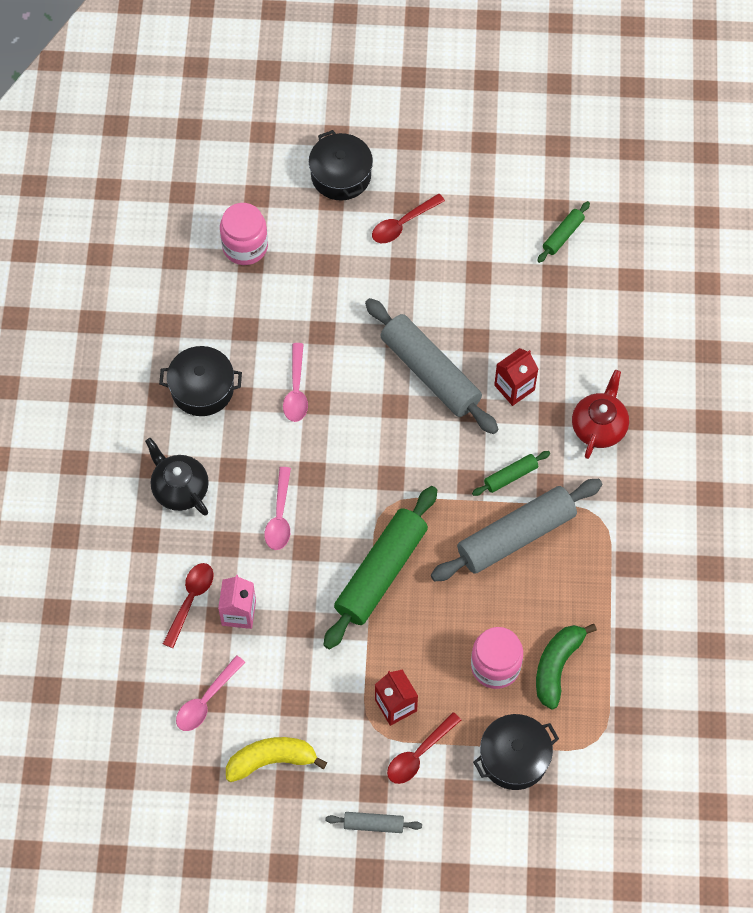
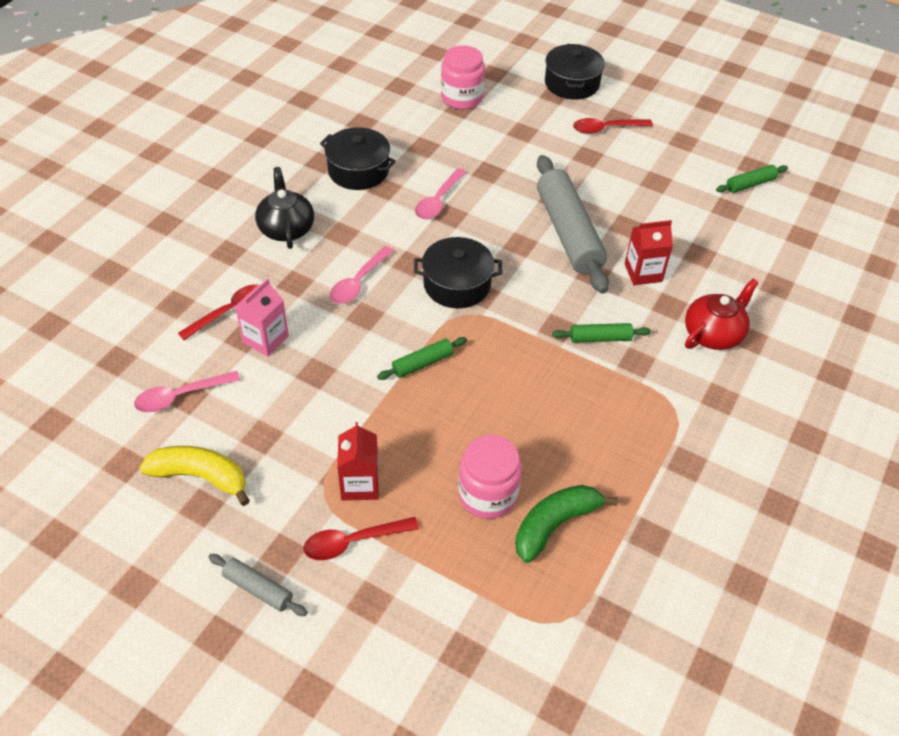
camera: 25 degrees right, 15 degrees down
green rolling pin [323,486,437,649] -> green rolling pin [377,337,467,380], size x0.46
grey rolling pin [431,479,602,581] -> none
black pot [473,714,559,790] -> black pot moved to [414,237,502,308]

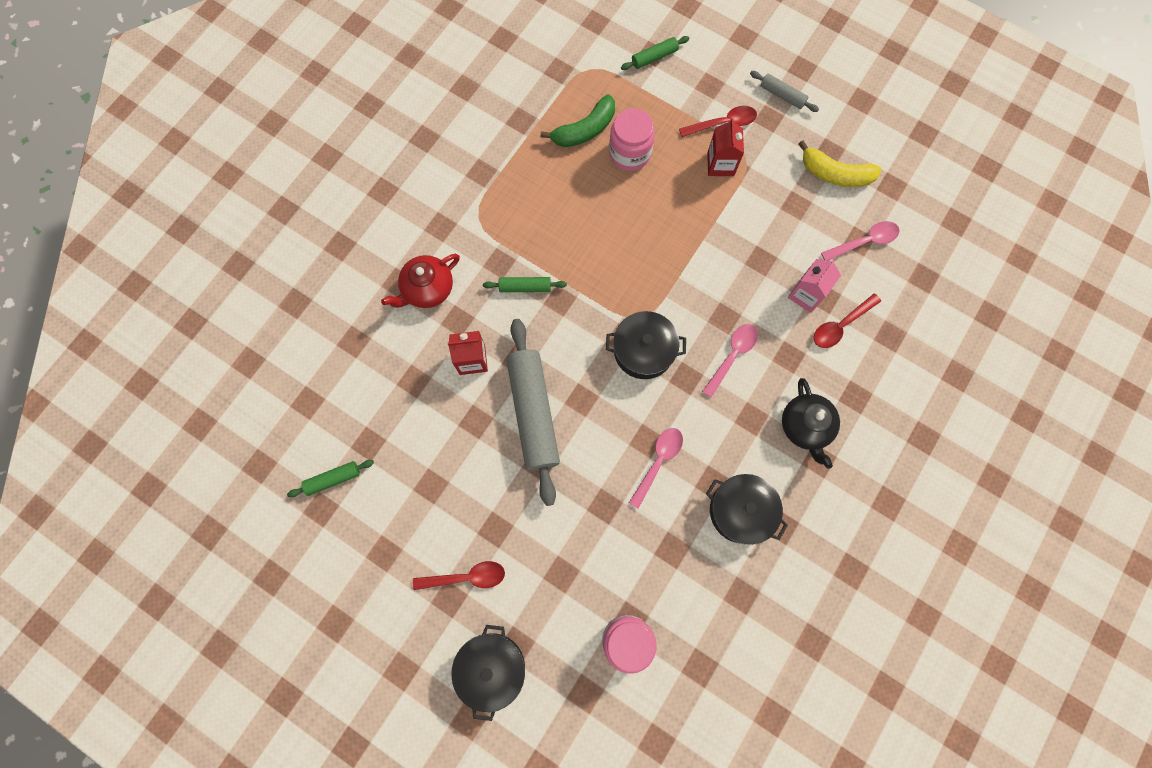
camera: 175 degrees left, 25 degrees up
green rolling pin [377,337,467,380] -> green rolling pin moved to [621,36,689,70]

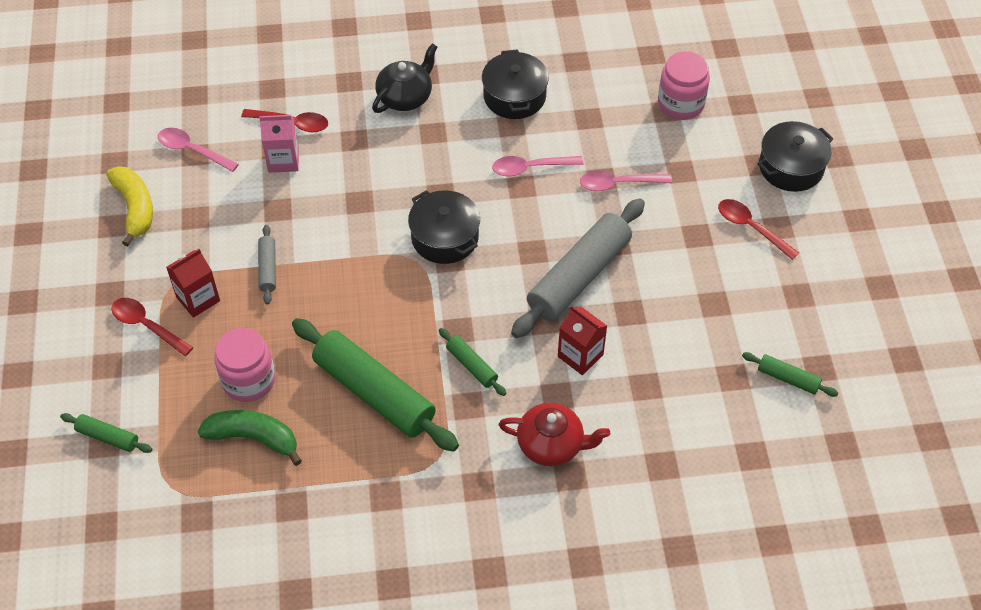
camera: 130 degrees left, 20 degrees down
pink spoon [702,324,758,397] -> pink spoon moved to [580,171,672,191]
grey rolling pin [750,71,819,112] -> grey rolling pin moved to [258,225,276,305]
none -> green rolling pin [292,318,459,452]

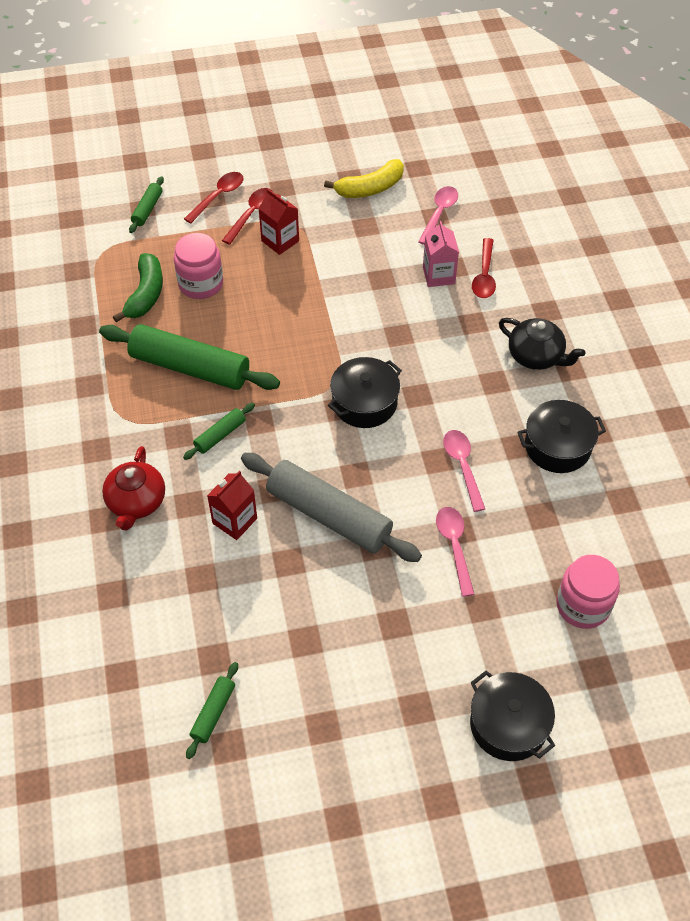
camera: 85 degrees right, 0 degrees up
grey rolling pin [258,225,276,305] -> none
green rolling pin [292,318,459,452] -> green rolling pin turned 75 degrees clockwise [99,324,280,390]
red spoon [718,199,799,260] -> red spoon moved to [184,172,244,224]

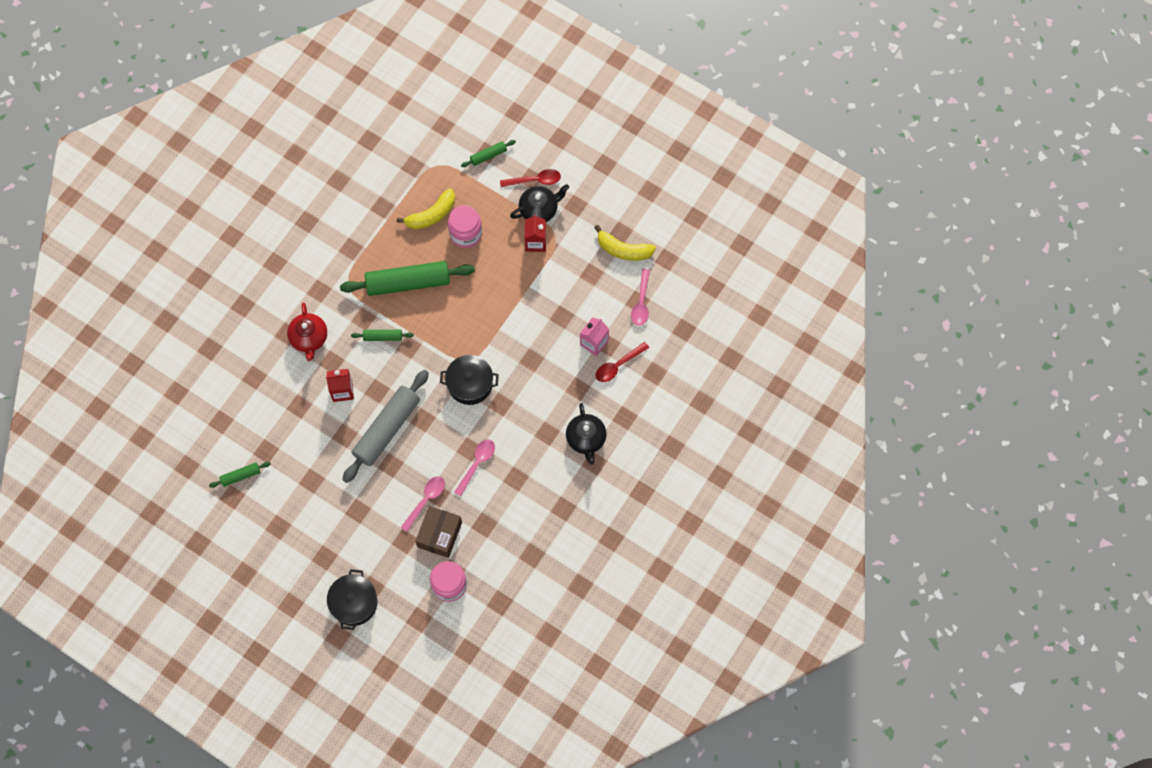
camera: 45 degrees right, 15 degrees up
green rolling pin [99,324,280,390] -> green rolling pin turned 75 degrees counterclockwise [340,261,475,296]
red teapot [102,446,165,530] -> red teapot turned 60 degrees counterclockwise [287,303,327,361]
green banana [113,253,163,322] -> yellow banana [397,188,455,230]
red spoon [222,188,273,245] -> black teapot [510,184,569,222]
grey rolling pin [241,453,422,562] -> grey rolling pin turned 45 degrees clockwise [342,370,429,483]
pink spoon [418,186,458,245] -> pink spoon turned 120 degrees clockwise [631,269,650,326]
black pot [517,400,606,473] -> none
none -> brown box [415,506,462,558]

